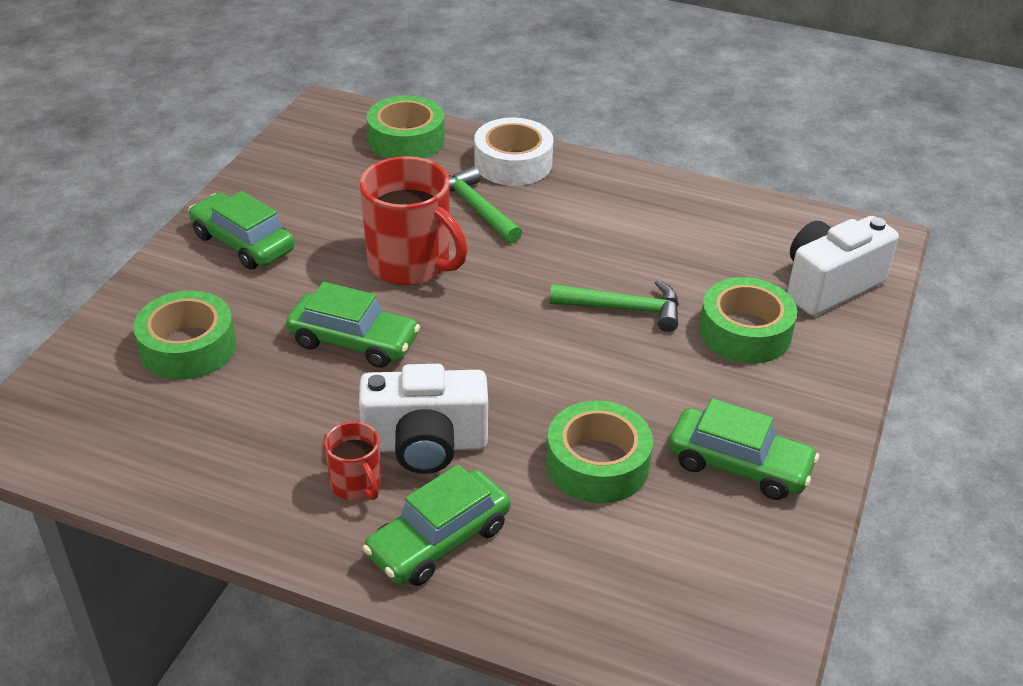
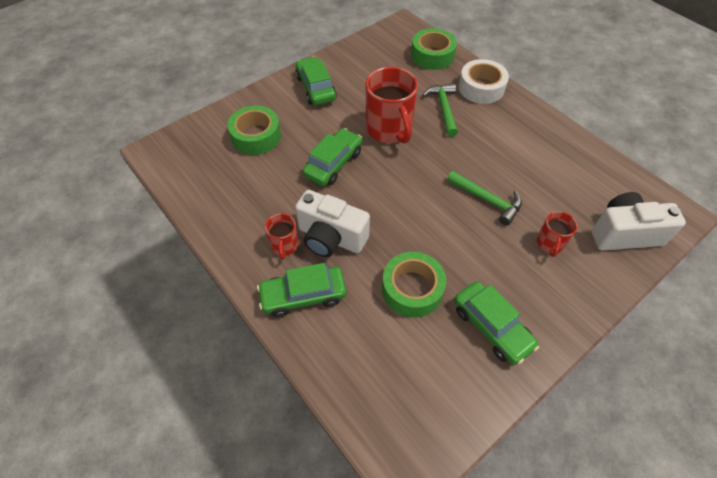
camera: 30 degrees right, 15 degrees up
green car [286,282,420,368] -> green car turned 105 degrees counterclockwise [303,128,362,186]
green tape [699,277,797,364] -> red mug [537,211,578,257]

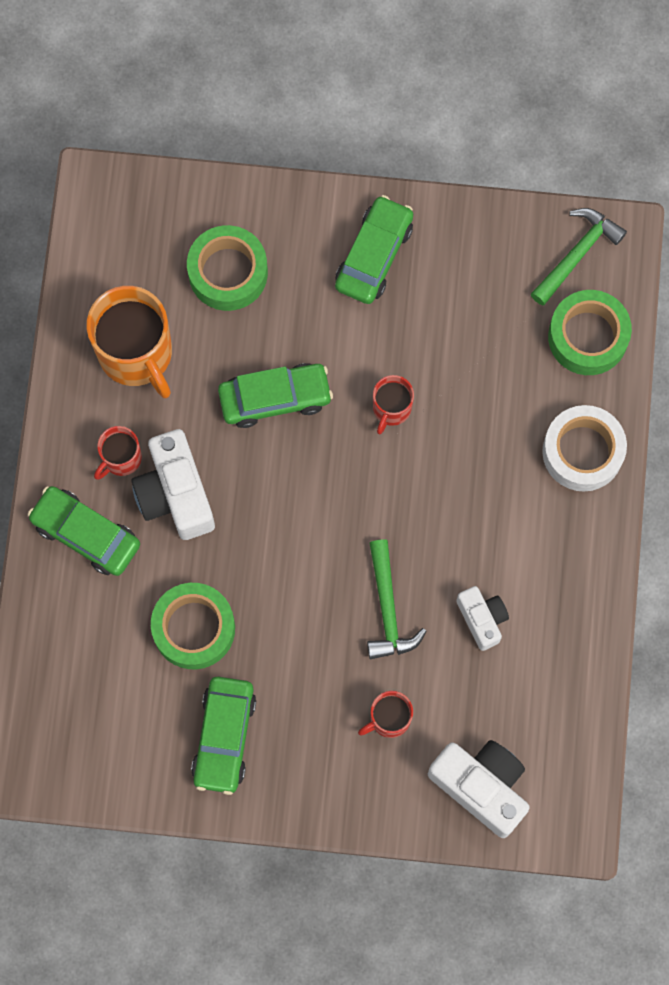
camera: 45 degrees right, 20 degrees up
red mug [366,67,418,143] -> red mug [373,375,414,434], size x0.51
green hammer [422,83,458,137] -> green hammer moved to [531,208,627,306]
none -> orange mug [86,286,172,398]
none -> white camera [456,586,509,651]

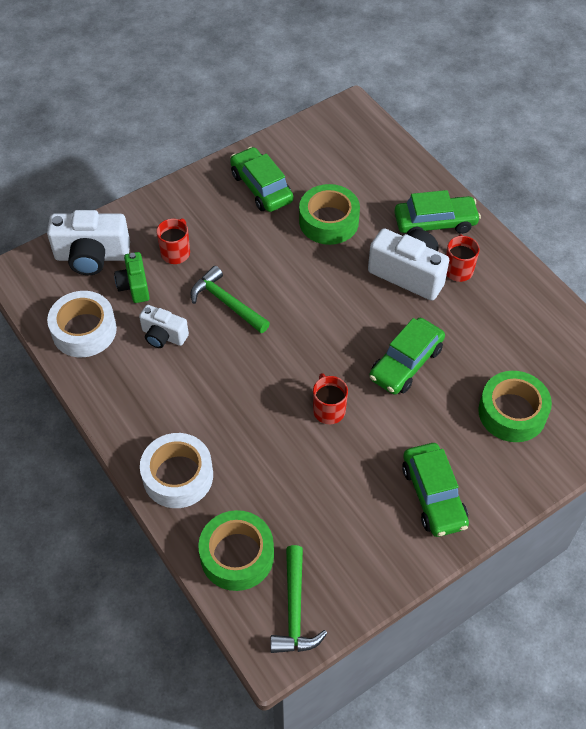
camera: 140 degrees right, 20 degrees down
orange mug [86,286,172,398] -> none
none -> white tape [47,291,117,357]
none -> green camera [114,252,150,303]

